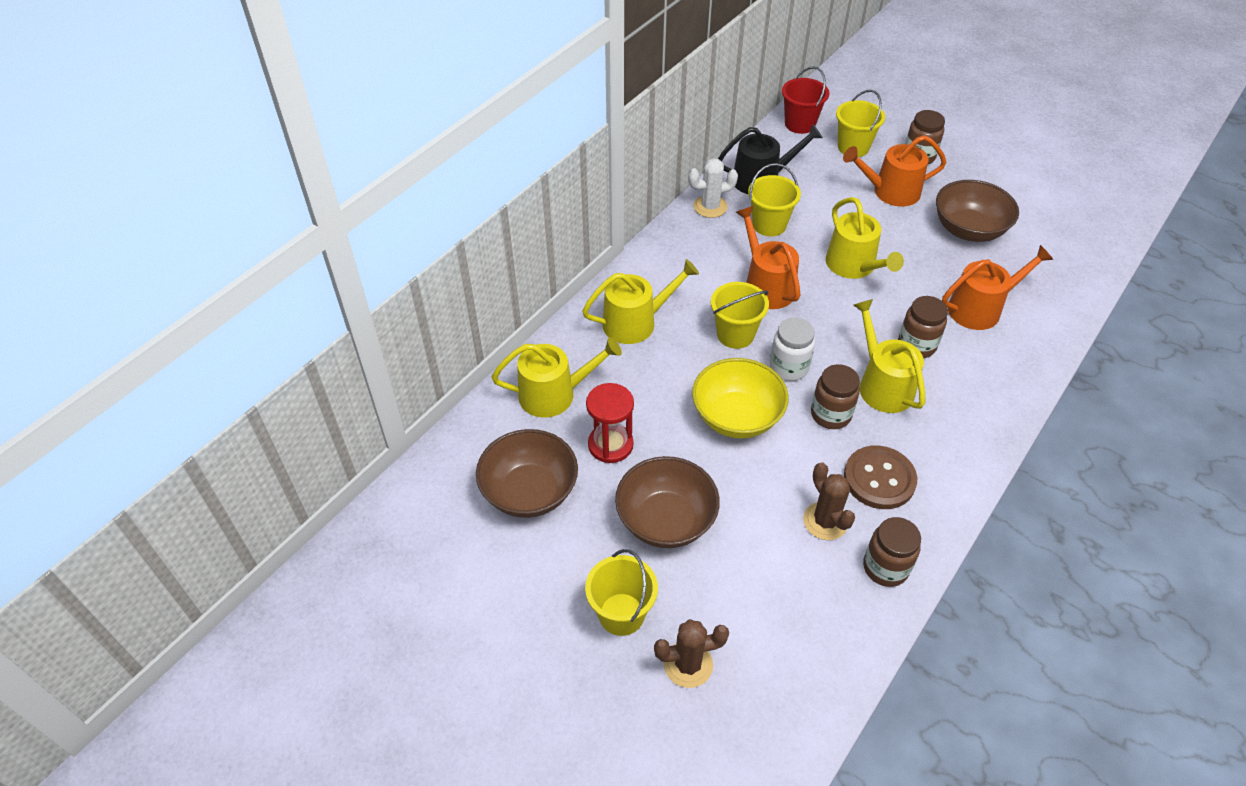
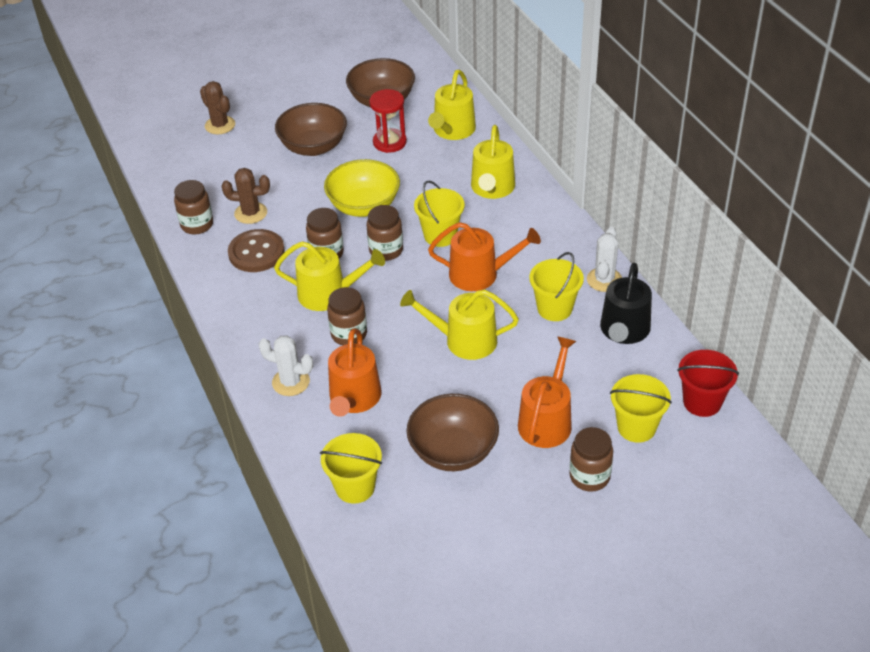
camera: 120 degrees right, 5 degrees down
yellow bucket [585,549,658,636] -> yellow bucket moved to [320,433,382,504]
brown cactus [654,619,729,688] -> brown cactus turned 60 degrees counterclockwise [200,81,235,134]
white jar [770,318,815,381] -> brown jar [367,205,403,261]
none -> white cactus [259,335,313,396]

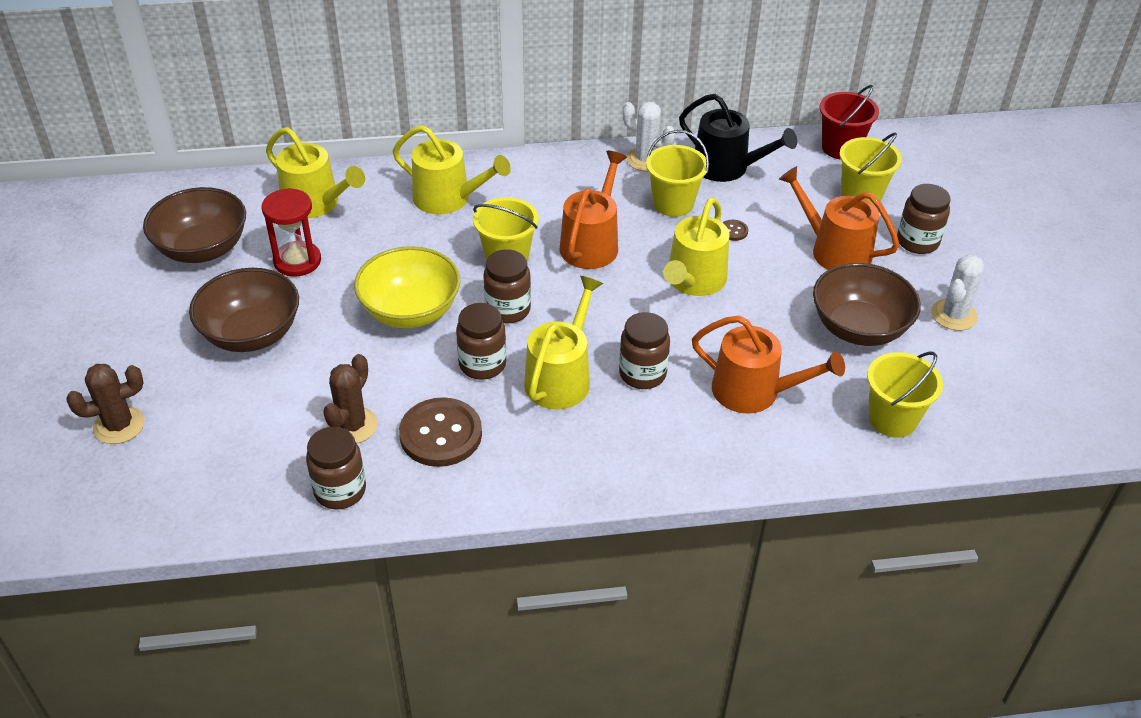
camera: 75 degrees left, 0 degrees up
white cactus [259,335,313,396] -> white cactus moved to [931,255,984,331]
none -> brown button [723,220,748,241]

